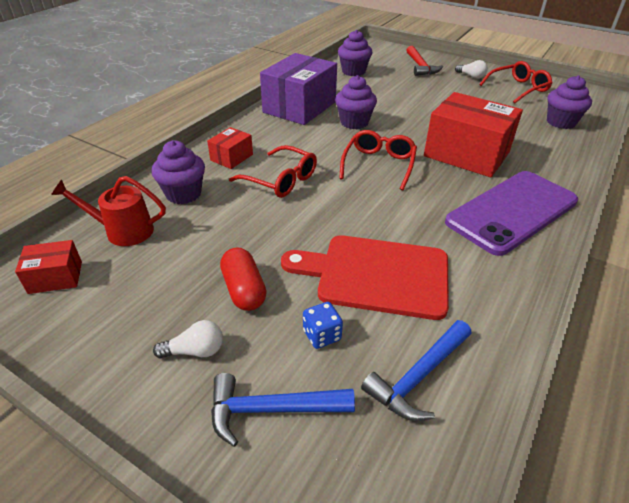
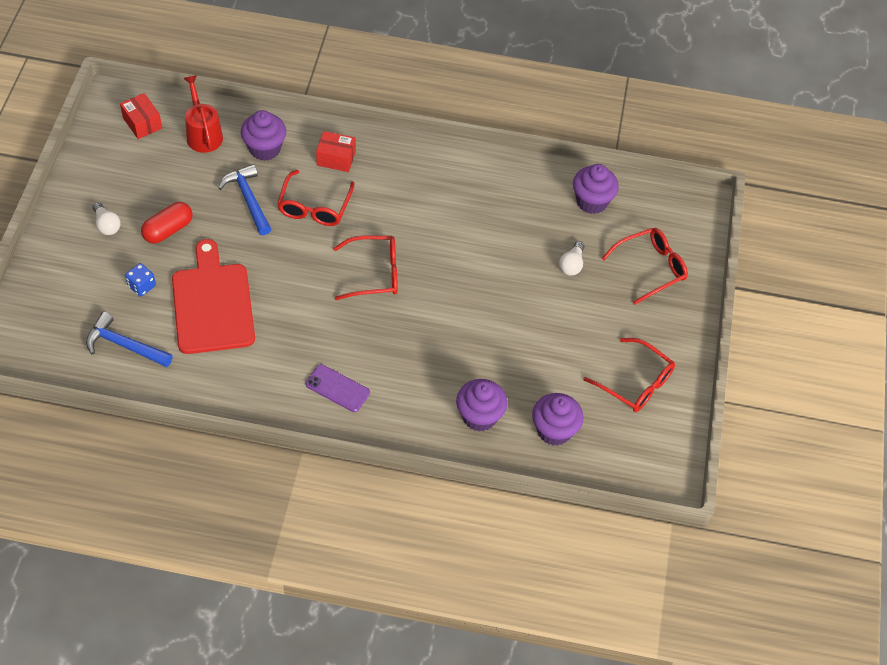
camera: 65 degrees right, 15 degrees up
blue hammer [211,373,355,447] -> blue hammer moved to [218,164,271,235]
purple box [260,53,337,125] -> none
purple cupcake [335,75,377,129] -> purple cupcake moved to [456,379,507,432]
red hammer [406,46,443,76] -> red glasses [602,228,688,305]
red box [424,92,523,177] -> none
purple phone [445,171,578,256] -> purple phone [305,364,370,412], size x0.46
white light bulb [455,60,488,79] -> white light bulb moved to [559,241,584,276]

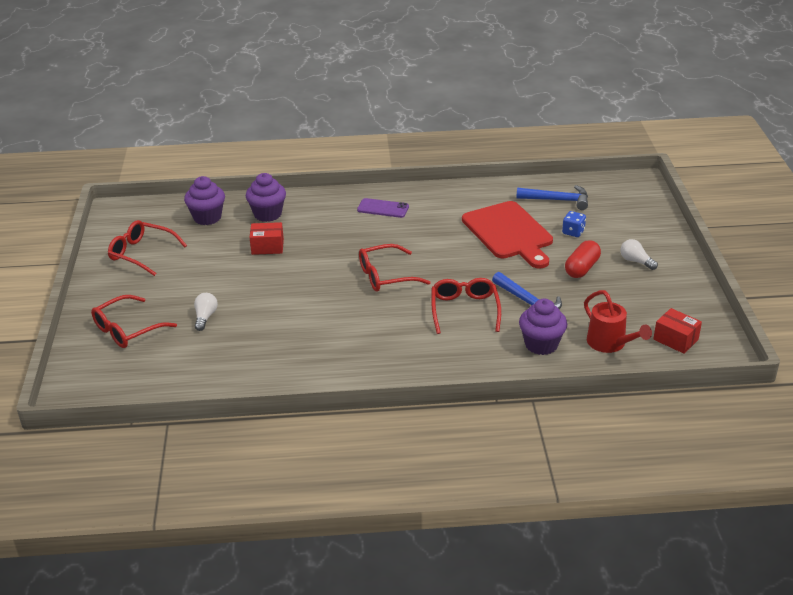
camera: 170 degrees right, 20 degrees down
red box [316,131,356,172] -> red box moved to [249,222,284,255]
purple cupcake [573,164,619,214] -> none

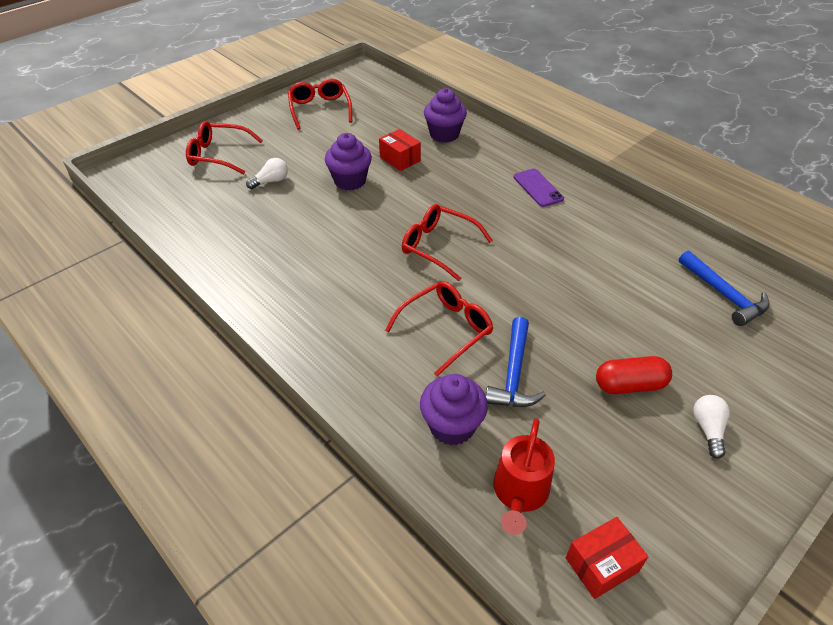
camera: 50 degrees right, 10 degrees up
purple cupcake [184,176,225,225] -> purple cupcake moved to [325,133,372,191]
red cutting board [462,201,553,269] -> none
blue dice [562,211,586,237] -> none
red box [653,308,702,354] -> red box turned 60 degrees clockwise [566,517,648,599]

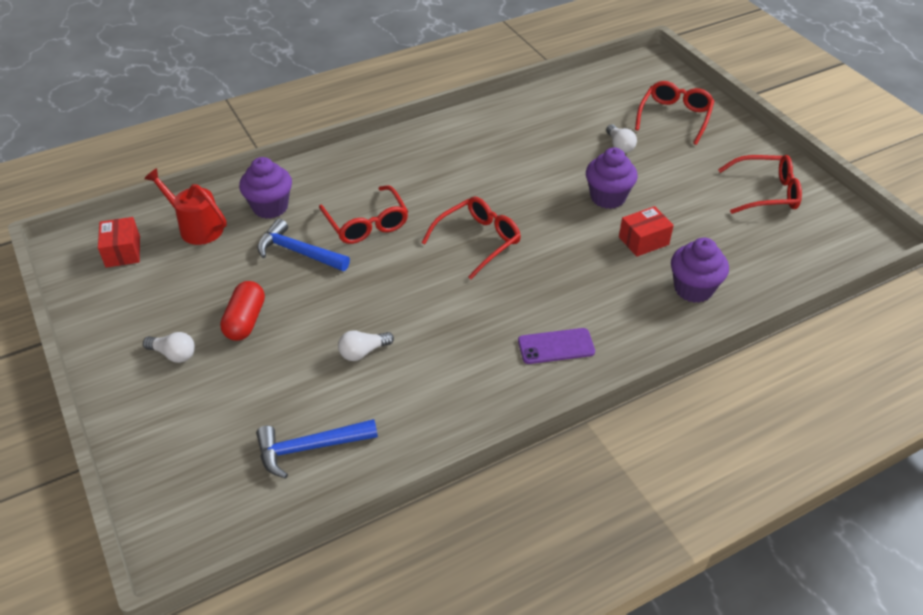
camera: 105 degrees right, 0 degrees up
none -> white light bulb [338,330,394,361]

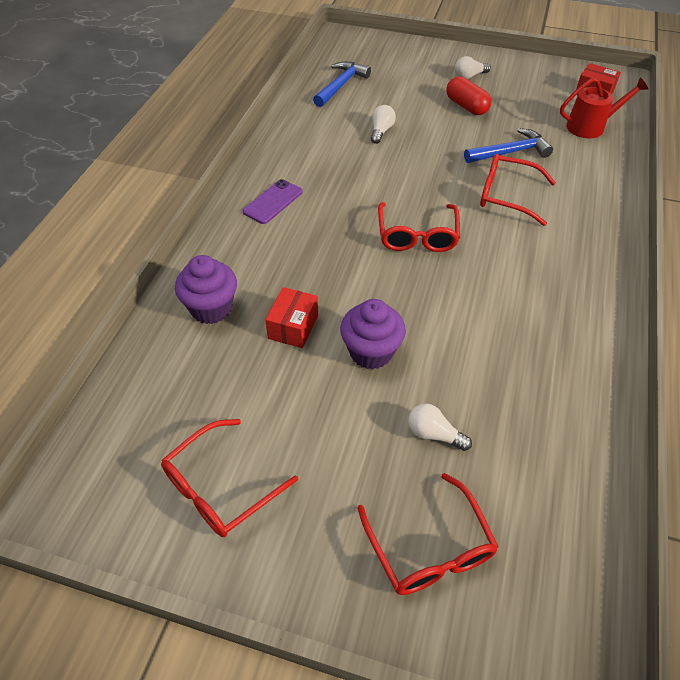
camera: 135 degrees right, 5 degrees up
purple cupcake [239,157,292,219] -> none

